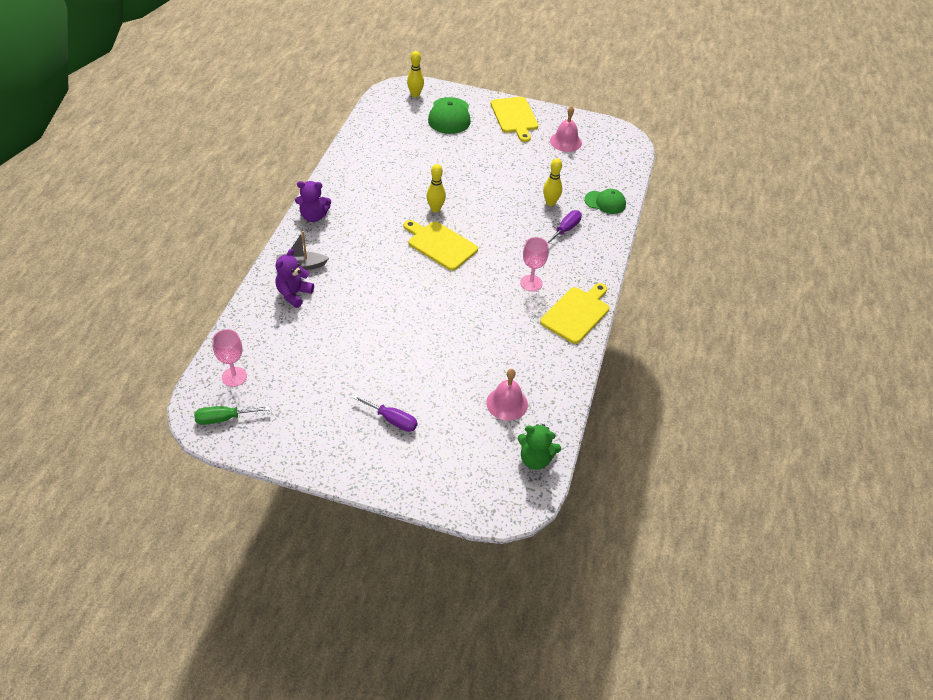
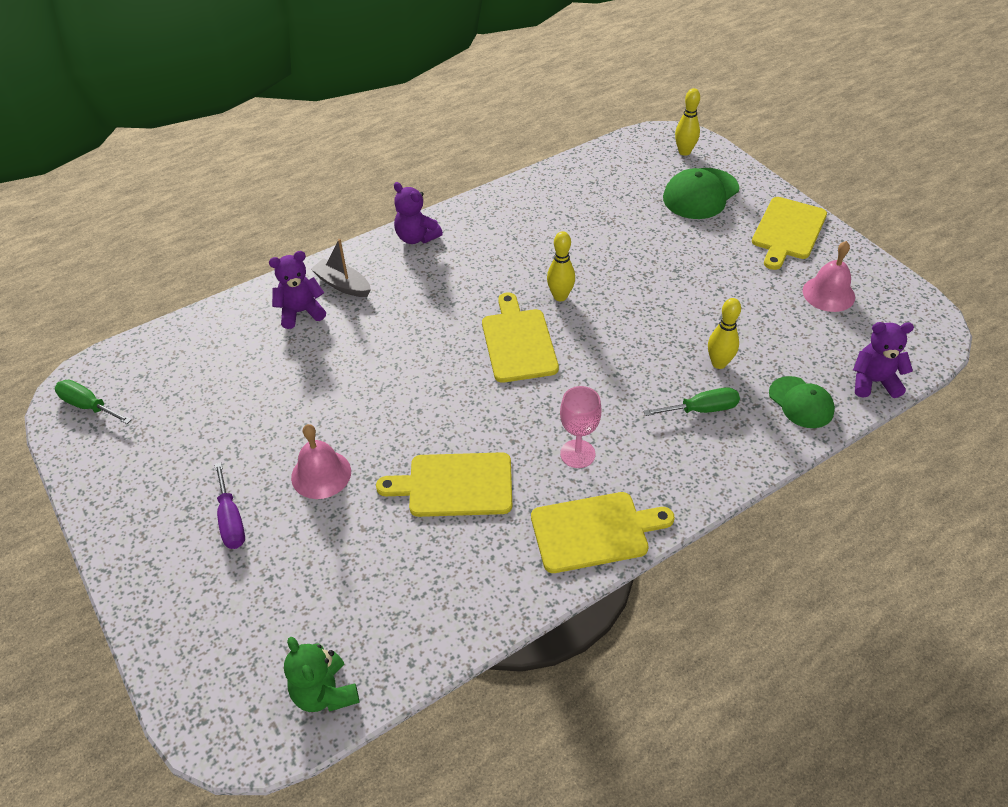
camera: 45 degrees right, 0 degrees up
pink goblet [212,329,247,387] -> none
pink bell [486,369,528,421] -> pink bell moved to [291,424,351,499]
purple screwdriver [547,210,582,245] -> green screwdriver [643,387,740,416]
none -> yellow cutting board [376,452,512,517]
none -> purple teddy bear [853,322,914,398]

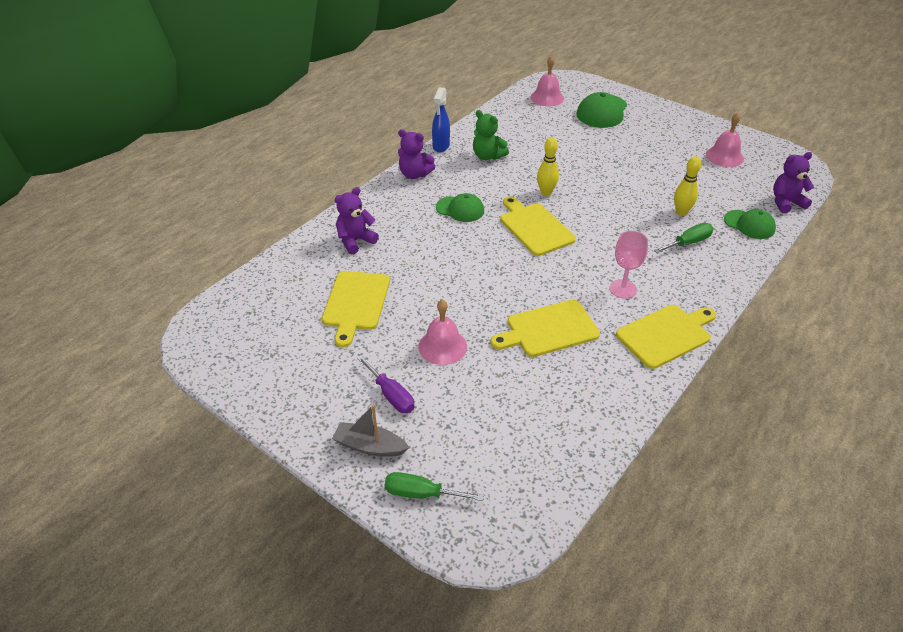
camera: 20 degrees left, 5 degrees down
green screwdriver [55,380,132,424] -> green screwdriver moved to [385,472,484,501]
green teddy bear [284,637,360,712] -> green teddy bear moved to [473,110,509,160]
grey boat [311,239,371,297] -> grey boat moved to [332,404,410,457]
yellow bowling pin [675,88,700,156] -> none
yellow cutting board [752,197,827,270] -> yellow cutting board moved to [322,271,390,347]
none -> blue spray bottle [432,87,450,152]
none -> green cap [436,193,484,222]
none -> pink bell [531,56,564,106]

